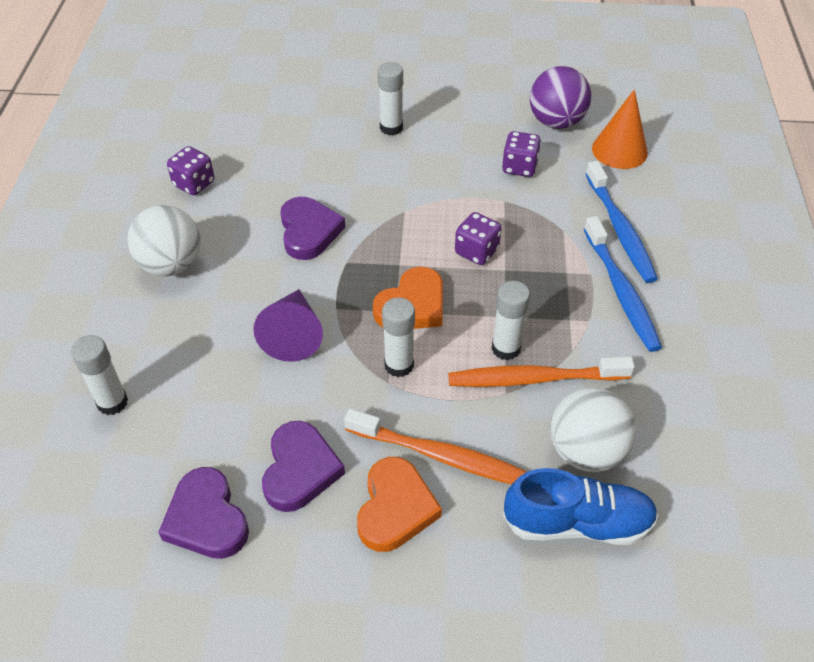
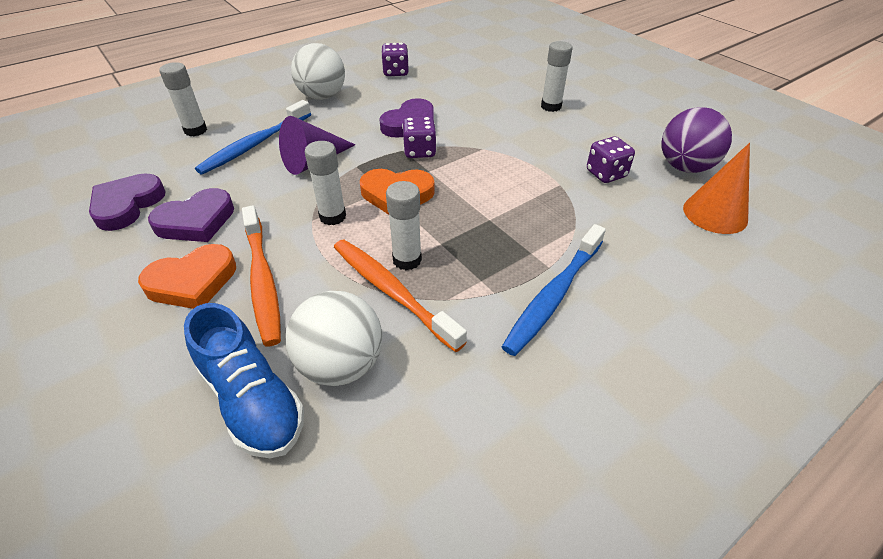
camera: 50 degrees right, 5 degrees down
purple dice [455,212,502,265] -> purple dice moved to [402,117,437,158]
blue toothbrush [586,161,658,283] -> blue toothbrush moved to [195,100,311,175]

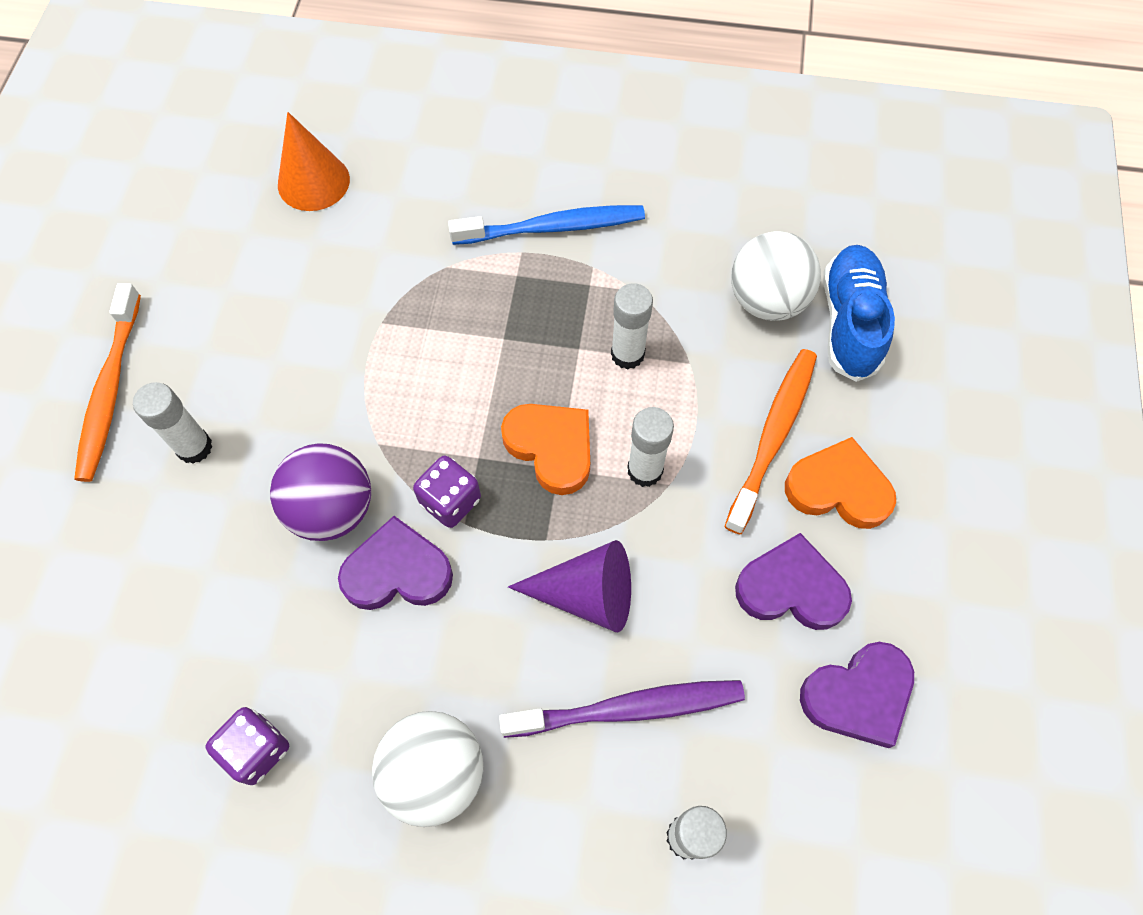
camera: 135 degrees left, 20 degrees up
blue toothbrush [195,100,311,175] -> purple toothbrush [499,680,745,738]
orange toothbrush [334,239,467,352] -> orange toothbrush moved to [74,283,141,482]
purple dice [587,137,635,183] -> none
purple ball [661,107,732,173] -> purple ball moved to [270,443,371,541]

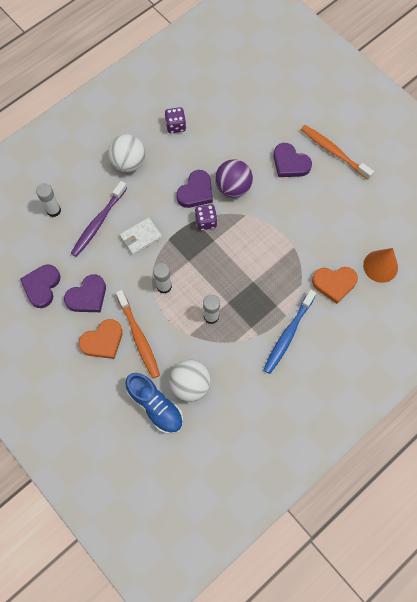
camera: 130 degrees right, 5 degrees up
white glue stick [133,382,213,464] -> purple heart [273,143,312,177]
orange heart [501,404,590,495] -> orange heart moved to [312,267,358,304]
purple cone [508,540,631,632] -> white wallet [120,217,162,255]

